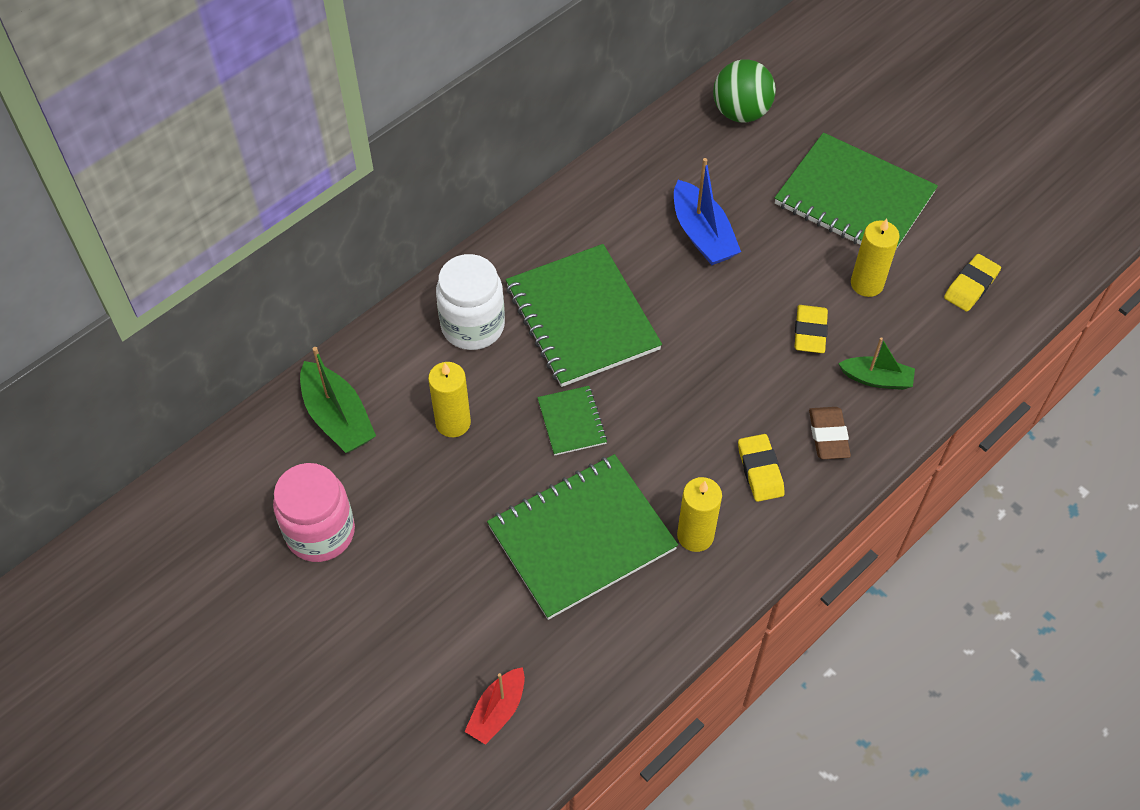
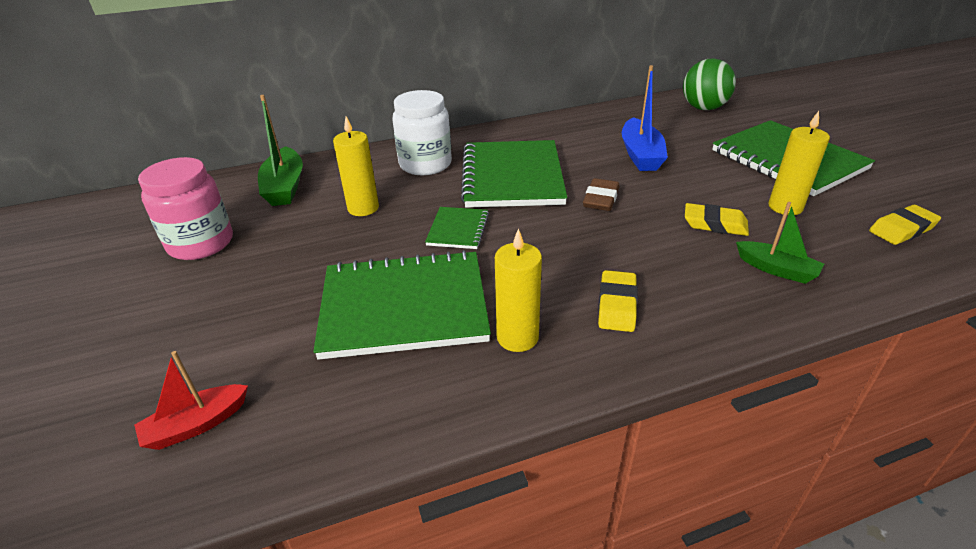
camera: 25 degrees right, 20 degrees down
yellow eraser [794,305,828,353] -> yellow eraser turned 75 degrees clockwise [685,203,749,236]
brown eraser [809,407,851,459] -> brown eraser moved to [583,178,619,211]

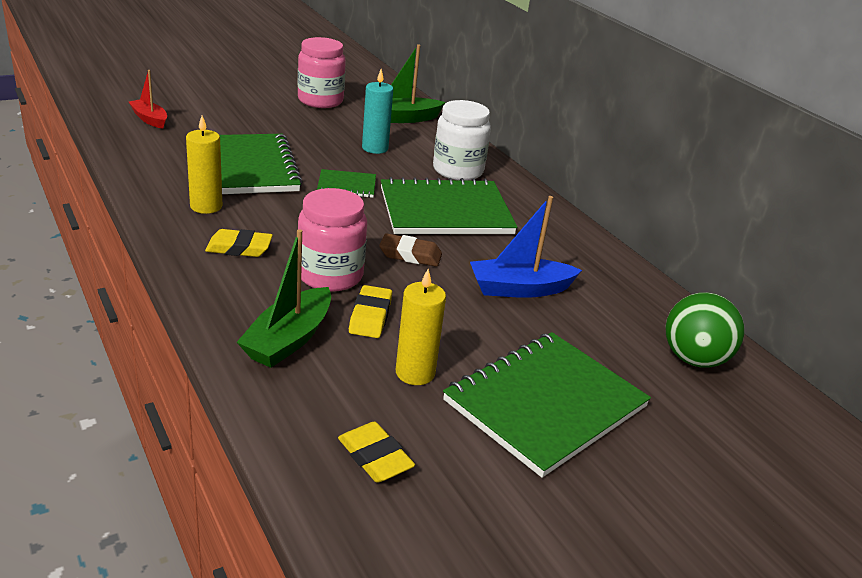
camera: 75 degrees right, 5 degrees down
yellow candle [333,116,379,216] -> turquoise candle [362,69,393,154]
green boat [736,202,824,284] -> green boat [237,229,331,368], size x1.53
none -> pink jar [298,188,367,292]

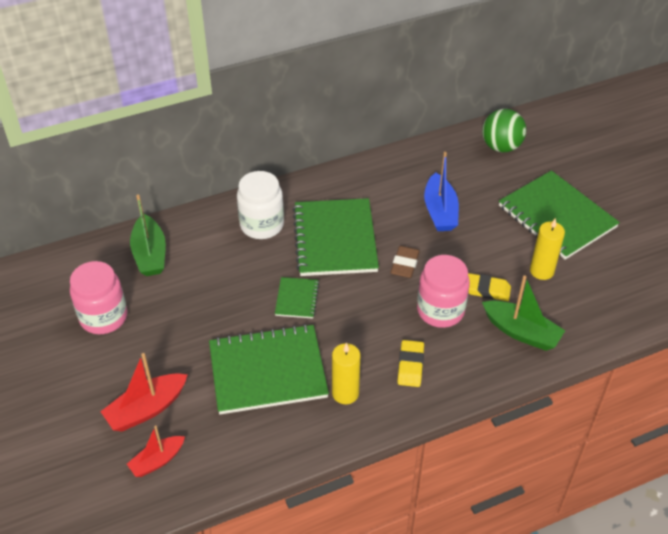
camera: 80 degrees left, 15 degrees up
yellow eraser [338,422,415,482] -> none
turquoise candle [362,69,393,154] -> none
none -> red boat [100,353,188,432]

